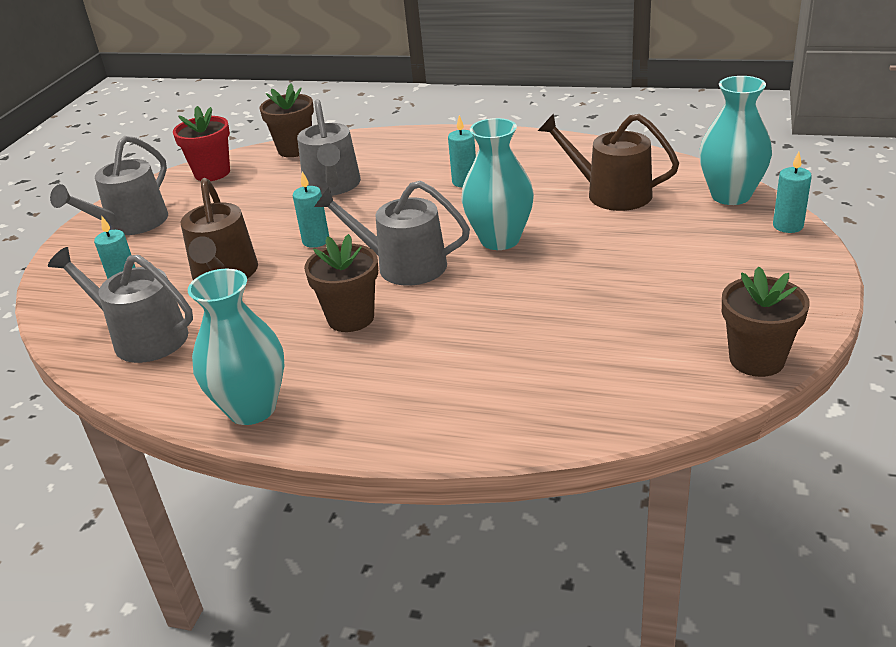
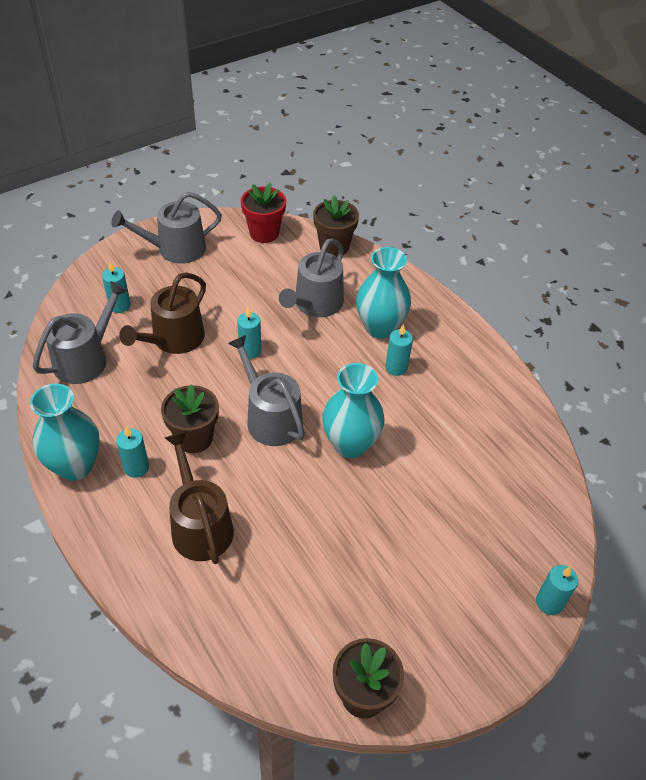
camera: 35 degrees right, 15 degrees up
grey watering can [48,247,193,363] -> grey watering can turned 60 degrees clockwise [33,281,128,384]
brown watering can [538,114,679,211] -> brown watering can moved to [165,432,234,564]
turquoise vase [699,76,772,205] -> turquoise vase moved to [356,247,411,339]
none -> turquoise candle [116,426,149,478]

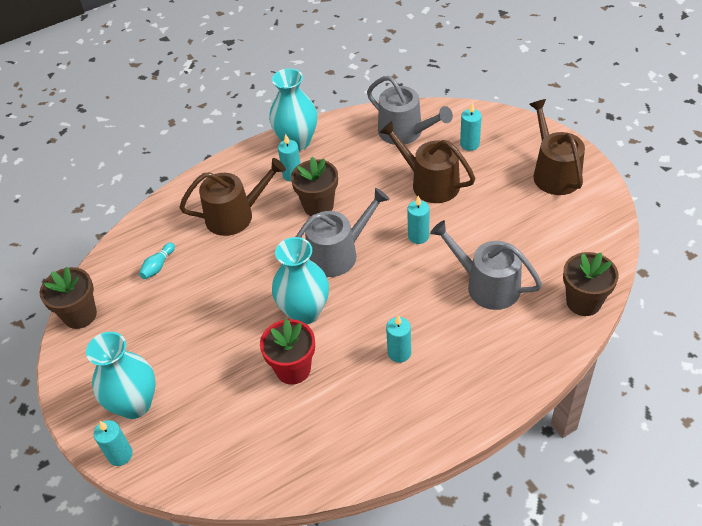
camera: 100 degrees right, 0 degrees up
grey watering can [111,192,222,264] -> brown watering can [529,99,585,195]
red flower pot [241,183,286,243] -> red flower pot moved to [260,319,315,384]
turquoise vase [356,247,411,339] -> turquoise vase moved to [86,332,155,419]
none -> turquoise bowling pin [139,242,175,279]

